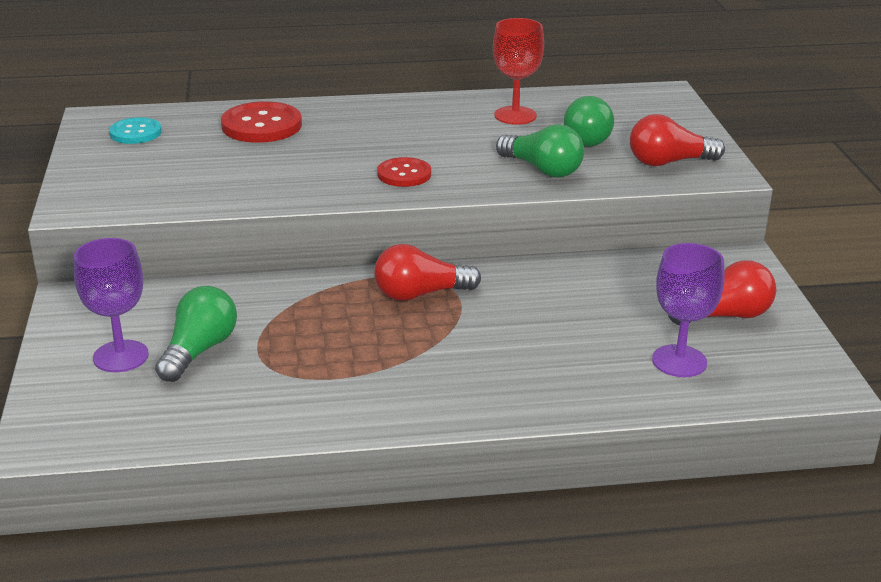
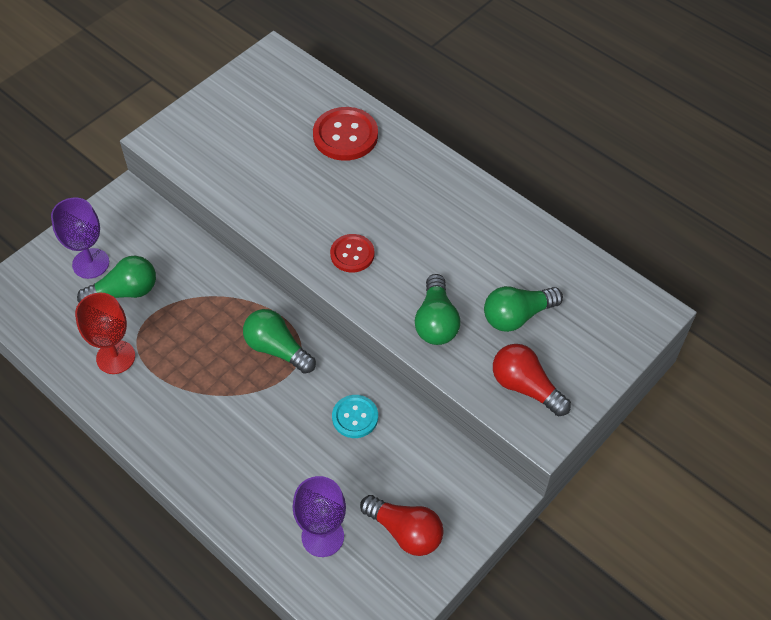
camera: 50 degrees right, 25 degrees up
turquoise button [109,117,161,144] -> turquoise button moved to [332,395,378,438]
red light bulb [374,244,481,301] -> green light bulb [243,309,316,374]
red goblet [493,18,544,125] -> red goblet moved to [75,293,135,374]

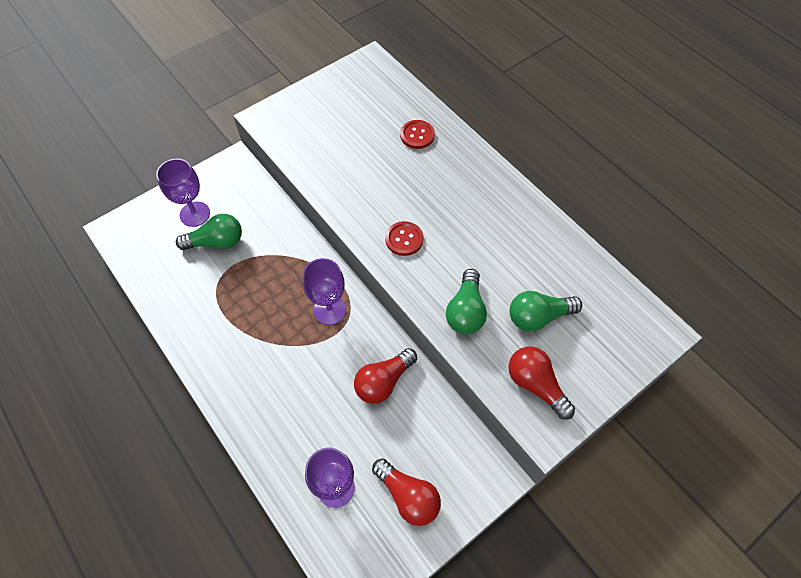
camera: 10 degrees right, 5 degrees up
red goblet [75,293,135,374] -> none
green light bulb [243,309,316,374] -> purple goblet [303,258,346,325]
red button [313,107,378,161] -> red button [400,120,435,149], size x0.63
turquoise button [332,395,378,438] -> red light bulb [354,348,417,404]

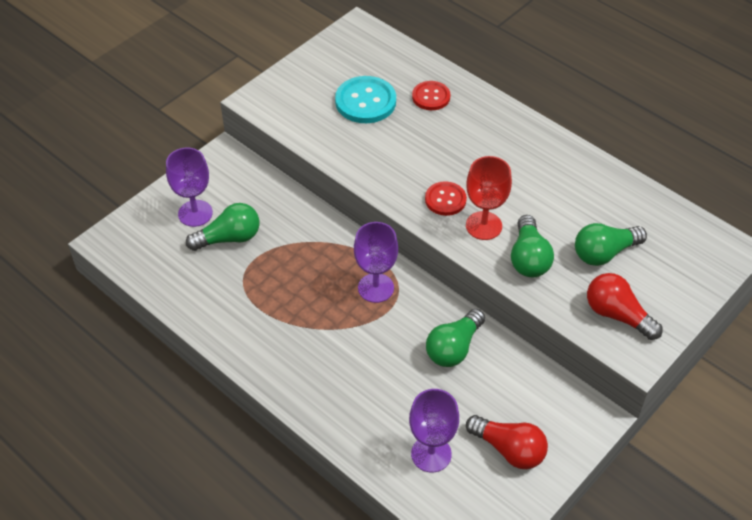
camera: 10 degrees left, 10 degrees down
red light bulb [354,348,417,404] -> green light bulb [426,309,485,367]
none -> turquoise button [335,76,396,123]
none -> red goblet [466,156,512,240]

